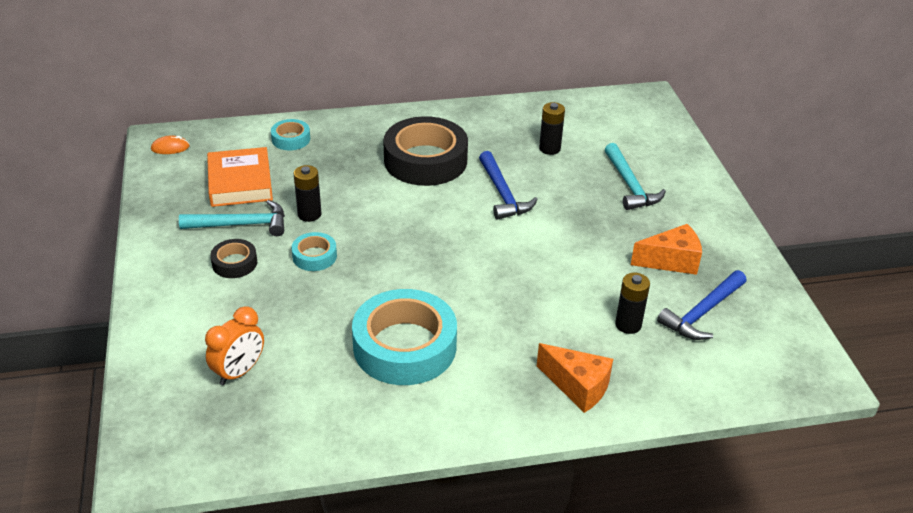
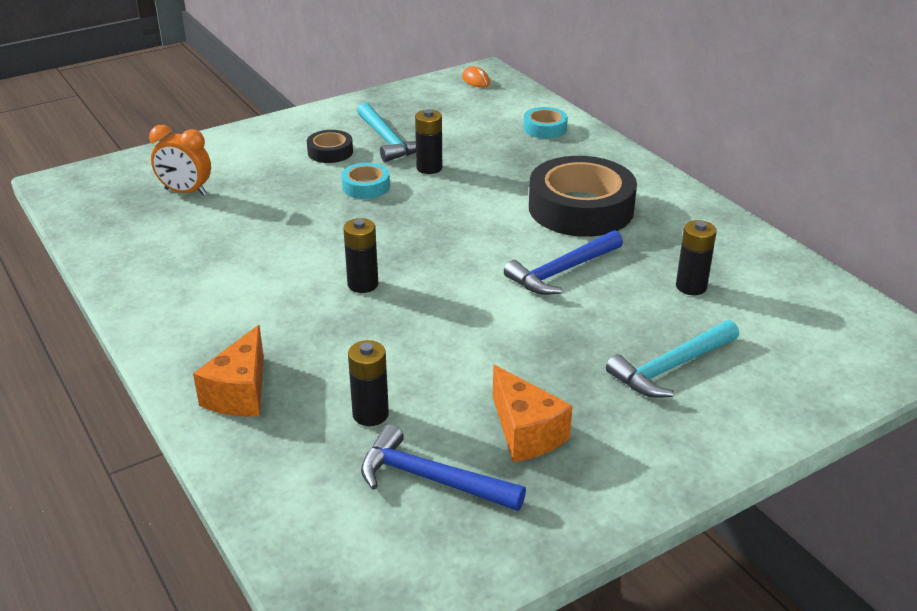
camera: 70 degrees right, 5 degrees down
orange book [207,147,273,207] -> none
turquoise tape [352,289,457,385] -> none
none -> black battery [343,218,378,293]

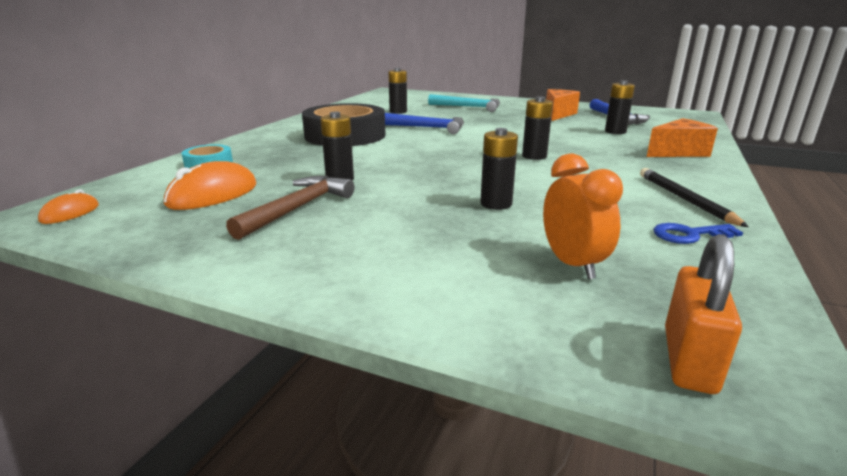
camera: 125 degrees left, 10 degrees down
black tape [307,130,353,163] -> none
turquoise tape [341,163,390,199] -> none
turquoise hammer [357,102,416,162] -> brown hammer [226,176,354,240]
none -> orange mouse [164,161,256,210]
none -> black battery [480,128,518,210]
none -> black pencil [640,168,749,227]
none -> blue key [653,223,743,244]
none -> orange padlock [665,234,742,394]

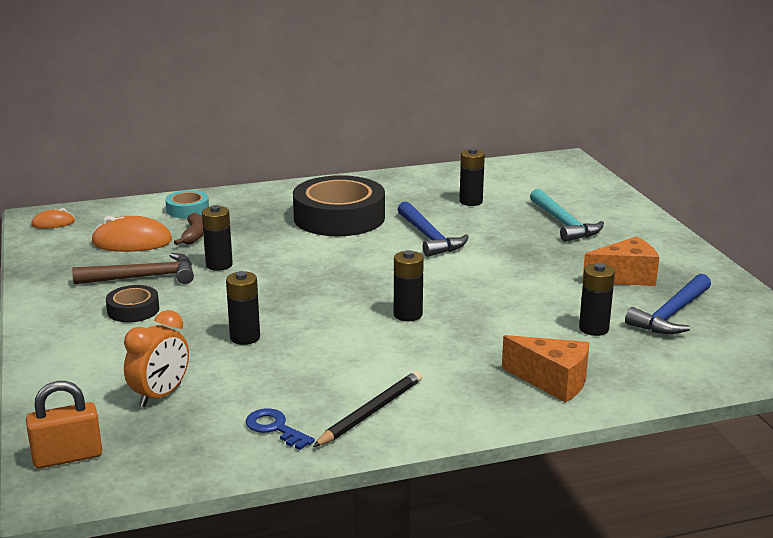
camera: 50 degrees right, 0 degrees up
none -> black tape [106,285,159,322]
none -> brown banana [174,213,203,245]

